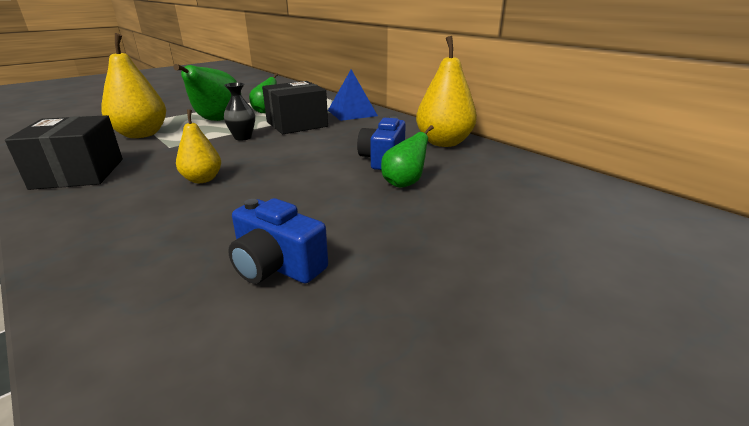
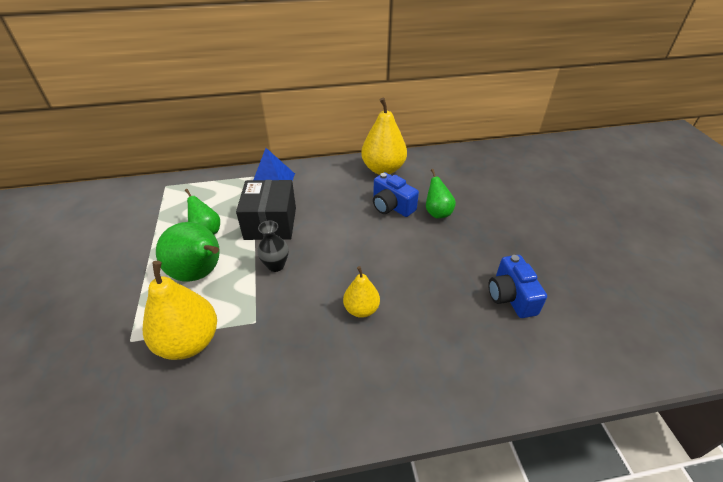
camera: 60 degrees left, 15 degrees up
black box [5,115,123,190] -> none
blue camera [228,198,328,284] -> blue camera turned 105 degrees clockwise [488,255,547,318]

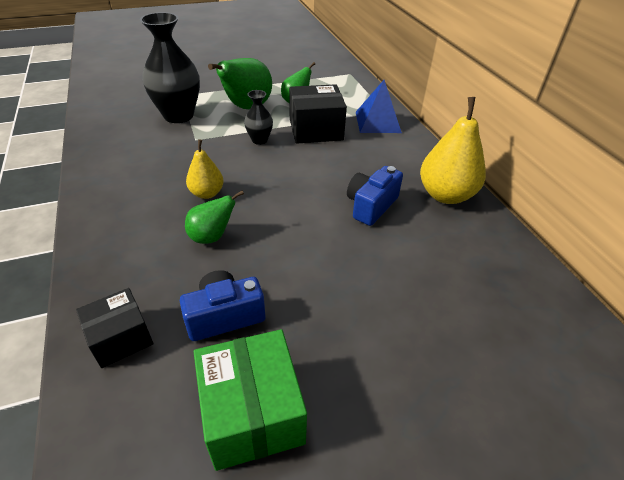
camera: 80 degrees right, 0 degrees up
yellow pear [143,261,217,360] -> black vase [140,12,200,123]
green pear [426,169,456,218] -> green pear moved to [185,190,244,244]
none -> black box [76,288,153,368]
none -> green box [194,329,307,471]

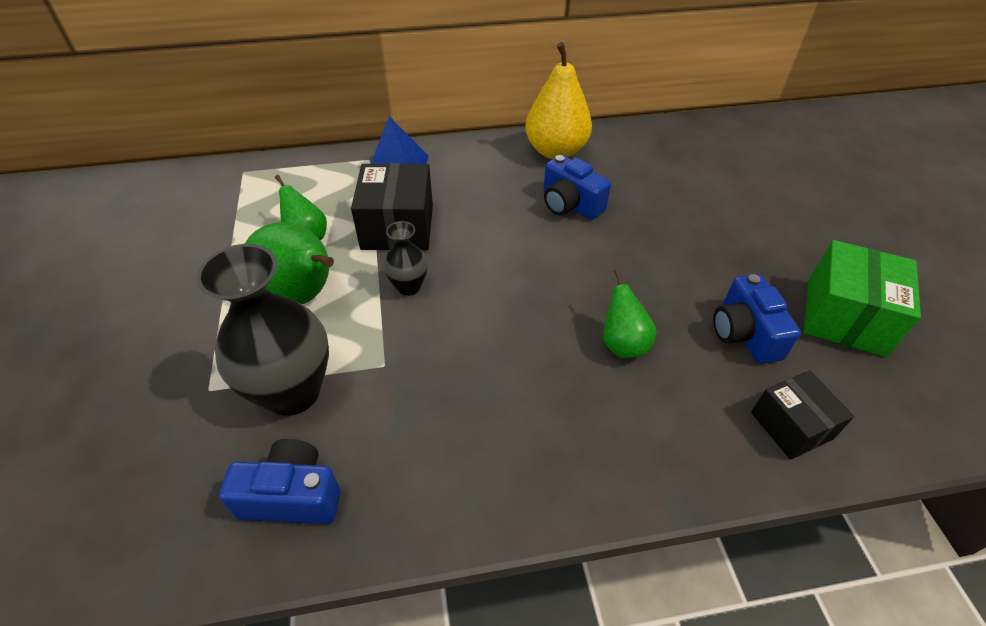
camera: 80 degrees left, 5 degrees up
yellow pear [186,139,224,199] -> none
green box [194,329,307,471] -> green box turned 60 degrees counterclockwise [804,240,921,357]
none -> blue camera [219,439,341,524]

